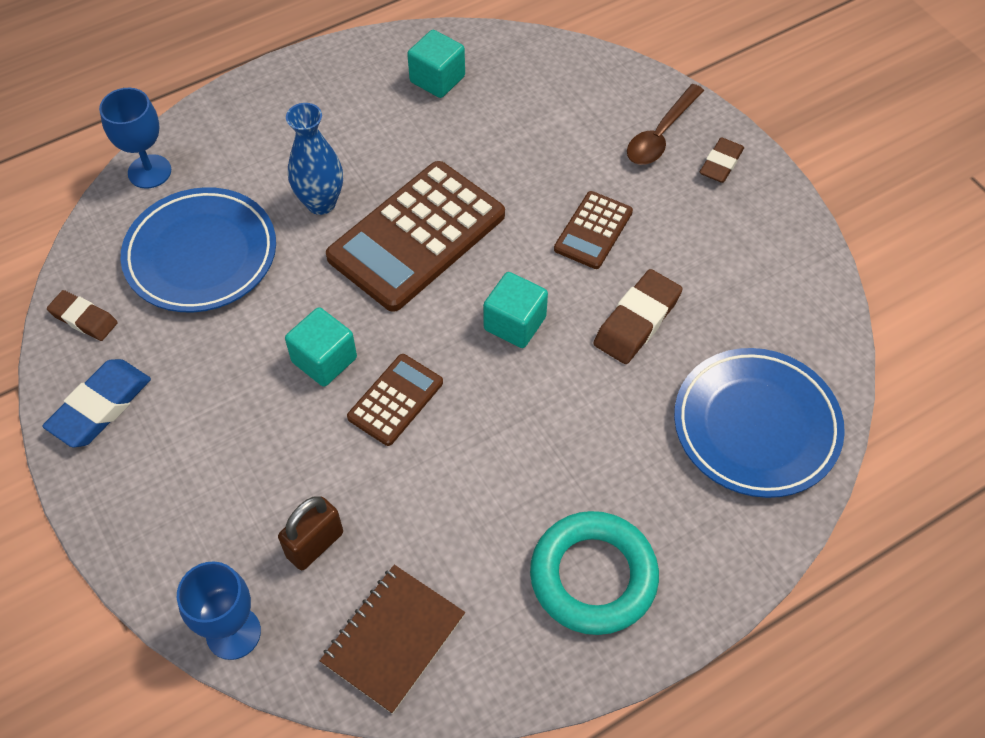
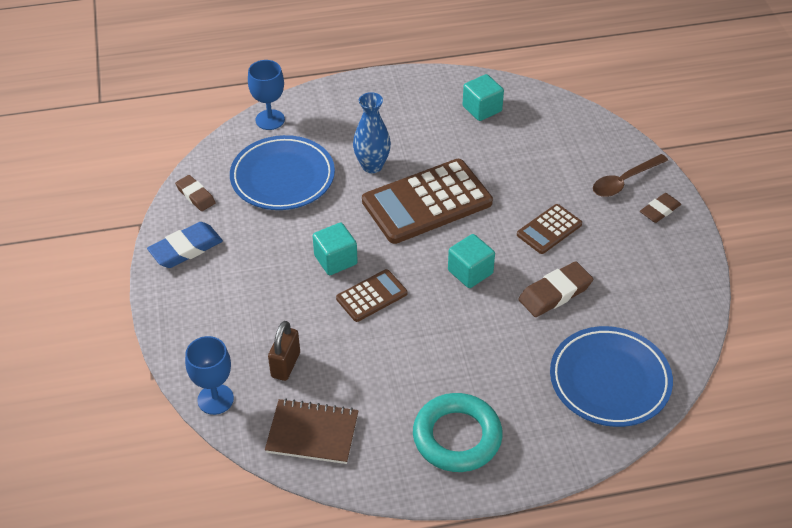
camera: 20 degrees right, 10 degrees down
brown padlock [278,496,343,570] -> brown padlock turned 45 degrees counterclockwise [268,321,300,381]
brown notebook [320,565,465,714] -> brown notebook turned 45 degrees clockwise [265,399,359,464]

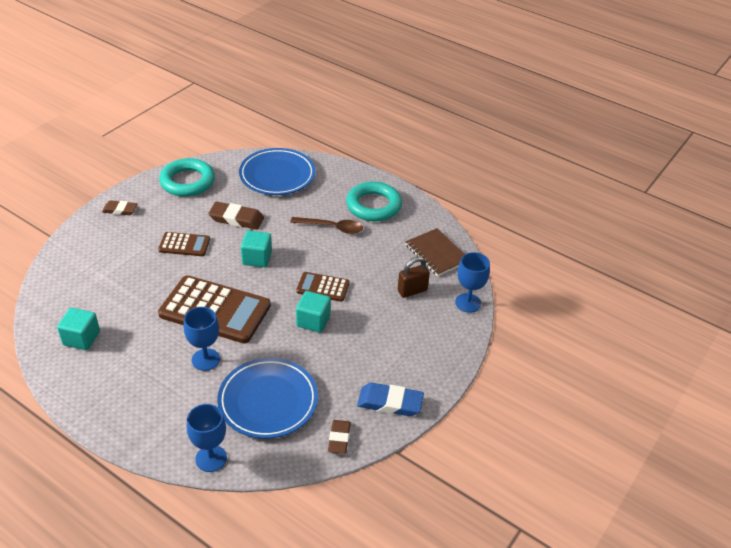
camera: 135 degrees left, 5 degrees down
blue vase [353,92,391,173] -> blue goblet [183,307,220,371]
brown spoon [593,154,668,197] -> brown spoon moved to [290,217,363,234]
none -> turquoise ring [159,158,215,197]

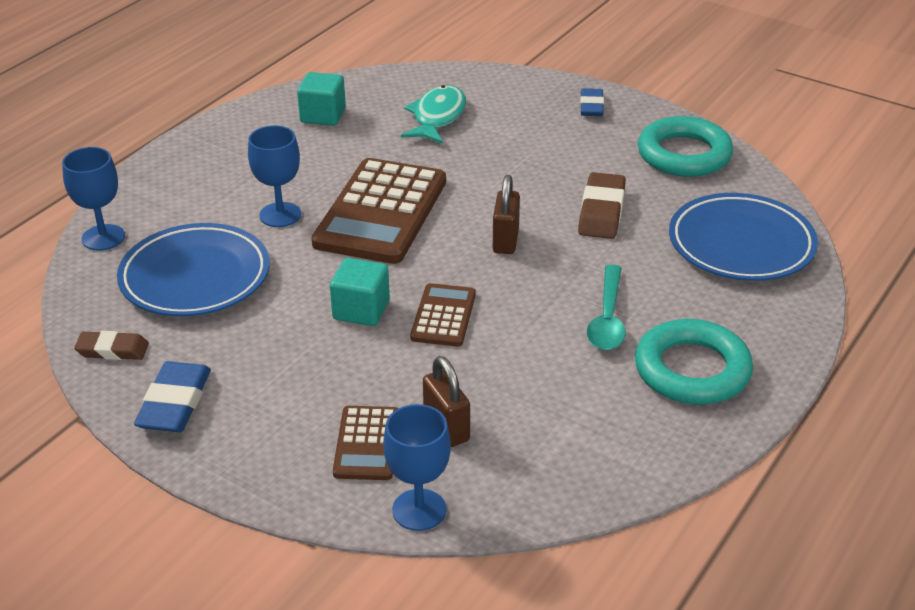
camera: 90 degrees right, 5 degrees down
brown eraser [102,200,138,215] -> blue eraser [580,88,604,116]
brown calculator [158,232,210,256] -> brown calculator moved to [333,406,399,480]
turquoise cube [241,231,272,267] -> brown padlock [493,175,520,254]
brown spoon [290,217,363,234] -> turquoise spoon [587,264,626,350]
brown notebook [405,228,465,276] -> none
none -> turquoise fish [401,85,466,144]

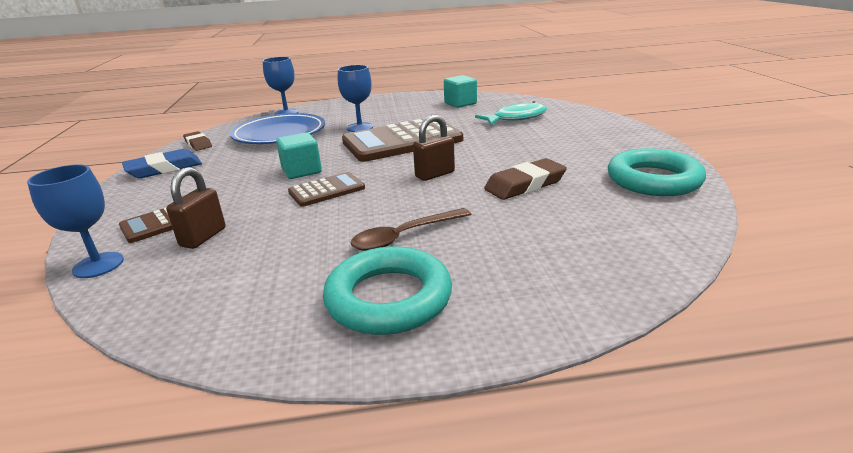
camera: 50 degrees right, 10 degrees down
blue eraser [580,88,604,116] -> none
turquoise spoon [587,264,626,350] -> brown spoon [351,208,471,251]
blue plate [669,193,818,281] -> none

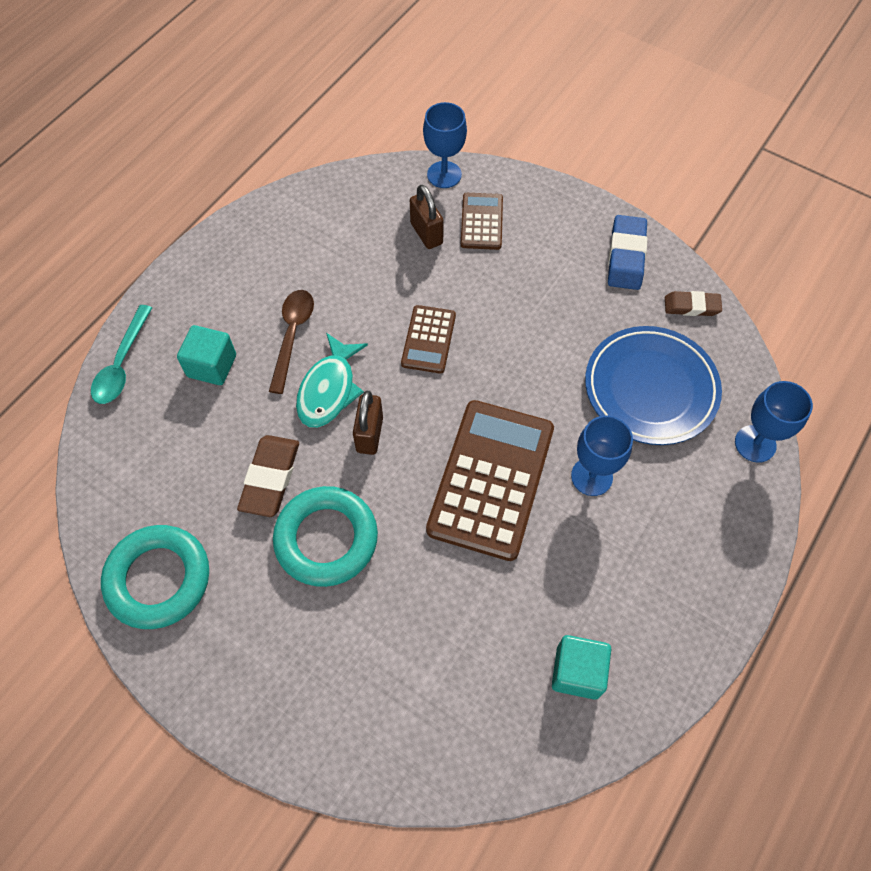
camera: 130 degrees right, 35 degrees up
turquoise cube [276,132,322,179] -> turquoise cube moved to [177,325,236,385]
turquoise ring [323,246,452,335] -> turquoise ring moved to [273,486,378,587]
turquoise fish [475,101,547,125] -> turquoise fish moved to [296,333,368,428]
none -> turquoise spoon [91,305,152,404]

